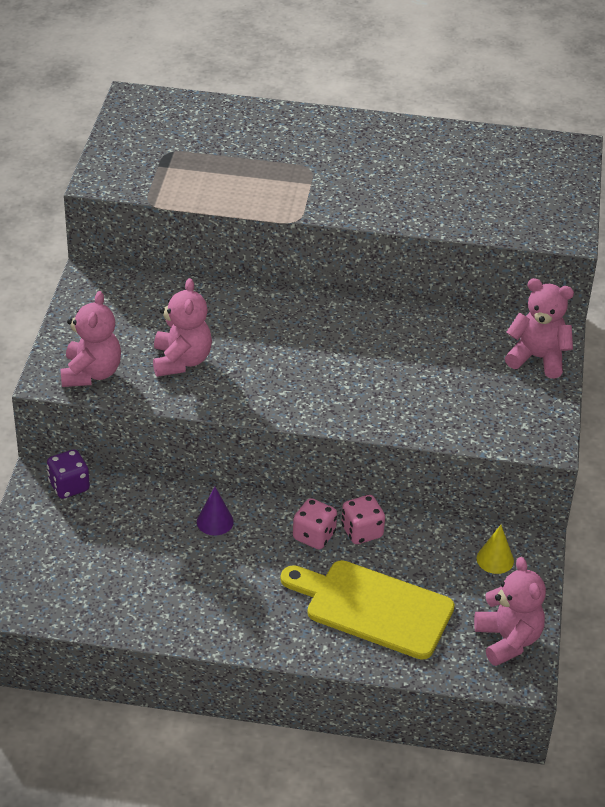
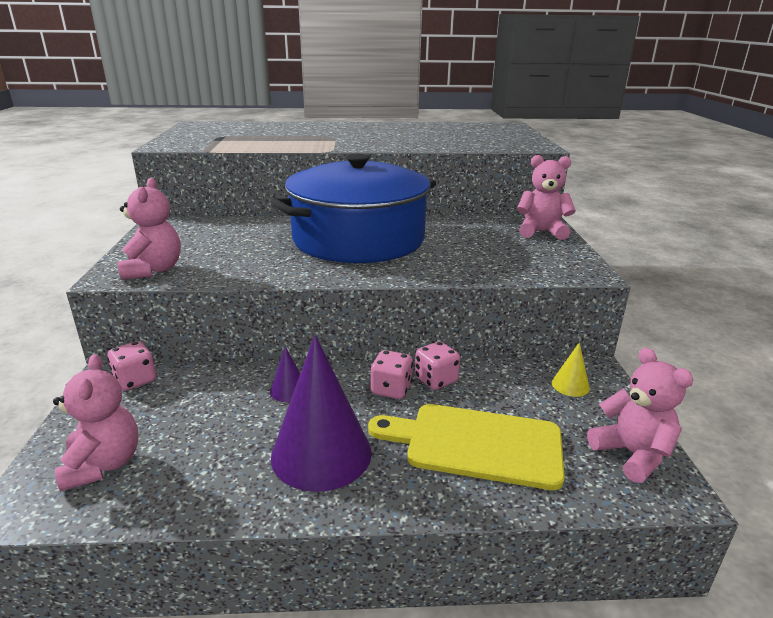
camera: 10 degrees left, 15 degrees down
purple dice [47,449,90,499] -> pink dice [107,341,156,391]
pink teddy bear [153,278,212,377] -> pink teddy bear moved to [53,354,138,492]
none -> blue pot [271,154,436,263]
none -> purple cone [271,335,372,492]

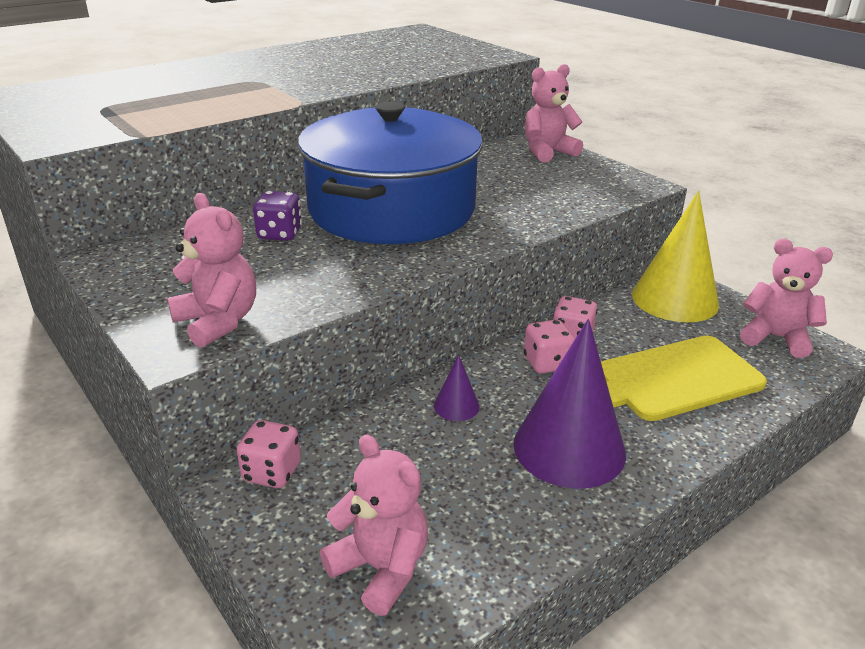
camera: 35 degrees left, 5 degrees up
yellow cone [552,342,590,397] -> yellow cone [632,191,719,322], size x2.28
none -> purple dice [253,191,302,241]

